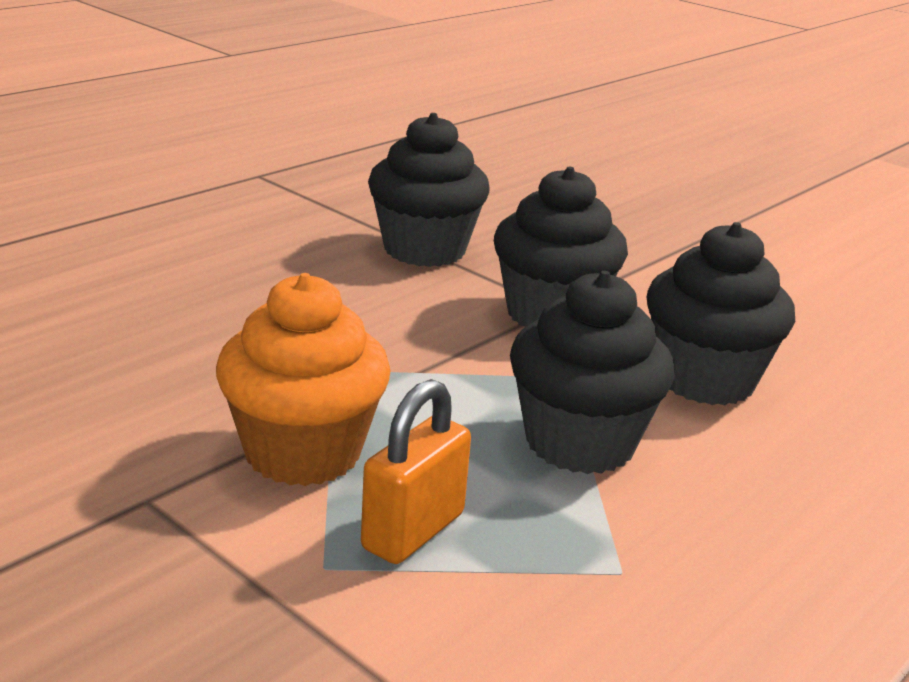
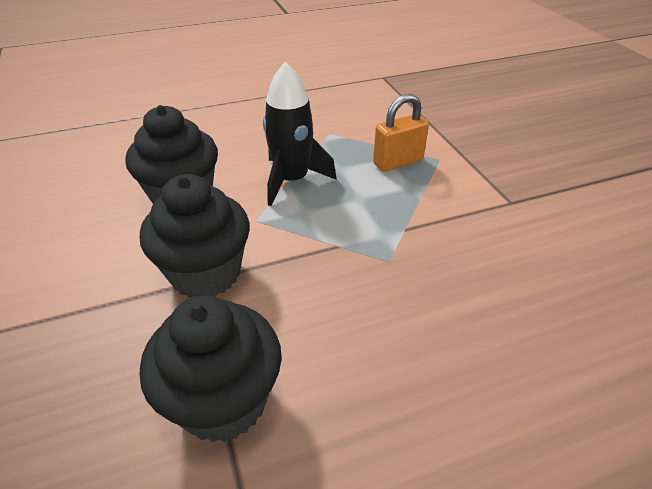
camera: 150 degrees left, 15 degrees up
orange cupcake [216,273,391,486] -> none
black cupcake [510,271,675,474] -> black rocket [263,62,337,206]

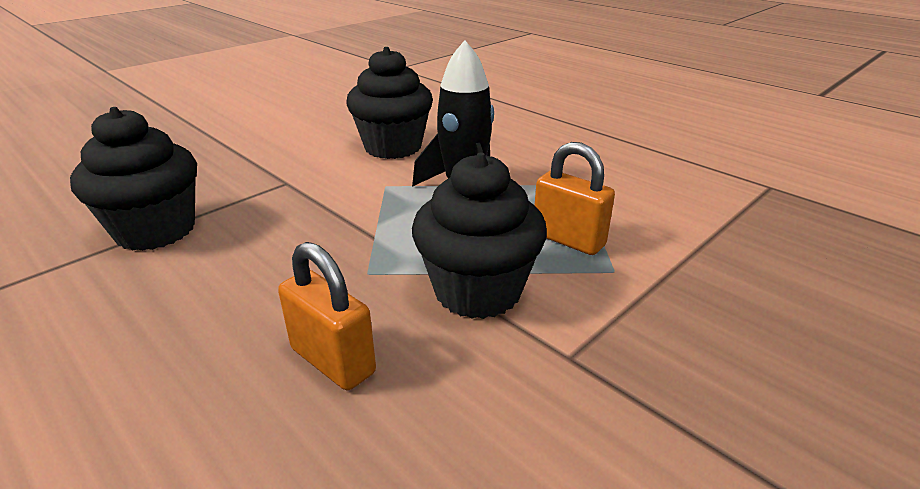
camera: 65 degrees right, 10 degrees down
black cupcake [140,174,250,298] -> black cupcake moved to [412,153,547,319]
none -> orange padlock [278,242,376,390]

